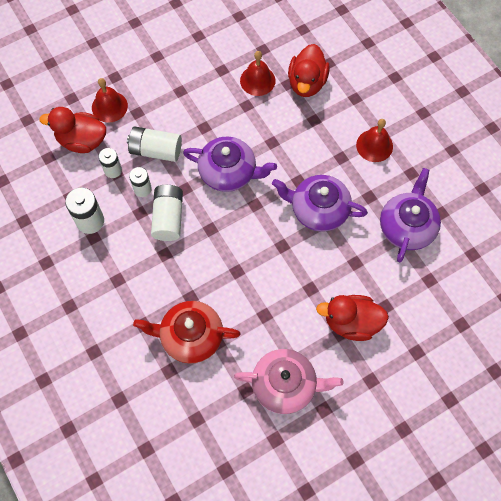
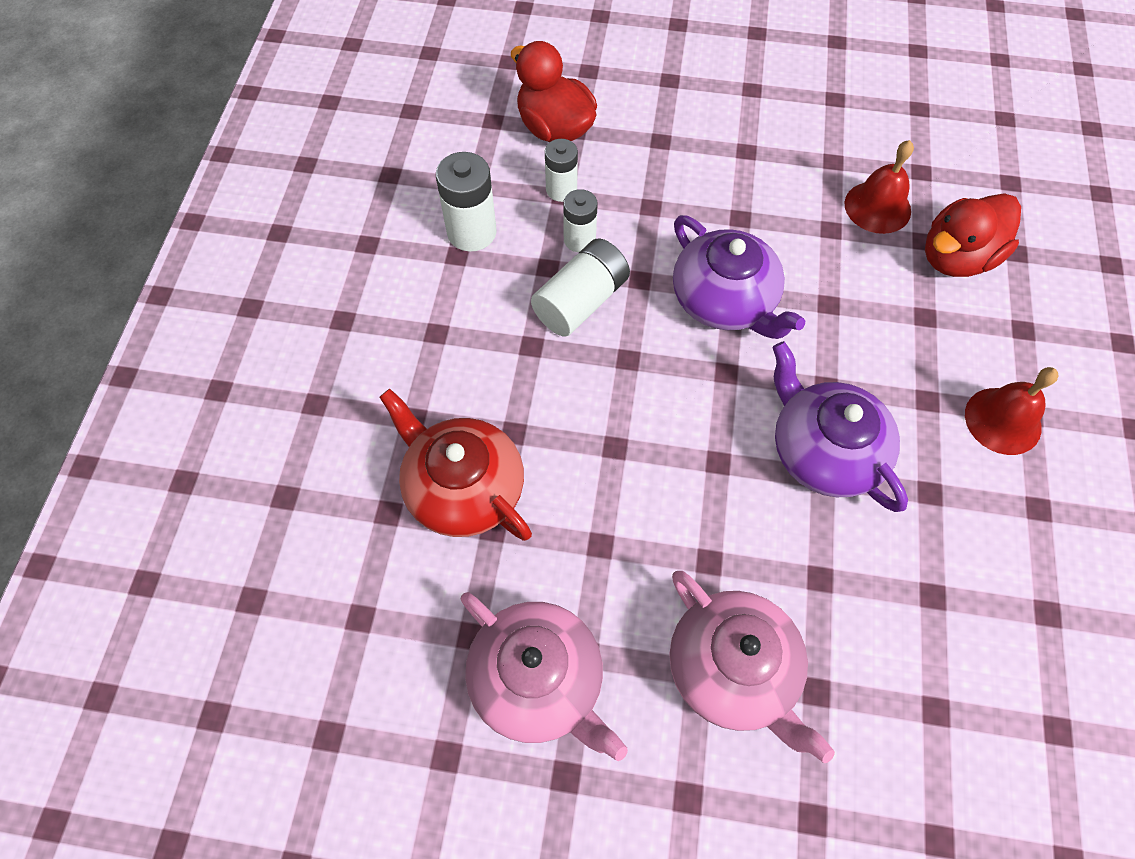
camera: 40 degrees right, 5 degrees down
red bell [92,78,128,123] -> none
white battery [127,126,182,162] -> none
red duck [316,295,389,341] -> pink teapot [670,571,835,763]
purple teapot [380,168,441,262] -> none

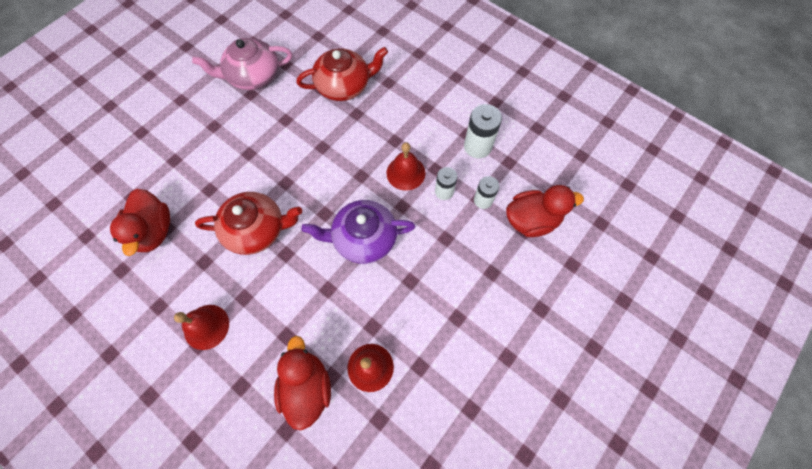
camera: 120 degrees right, 5 degrees up
white battery [531,238,630,337] -> red bell [387,142,426,191]
pink teapot [670,571,835,763] -> none
purple teapot [772,341,908,512] -> red teapot [195,192,302,255]
none -> red duck [110,189,170,256]

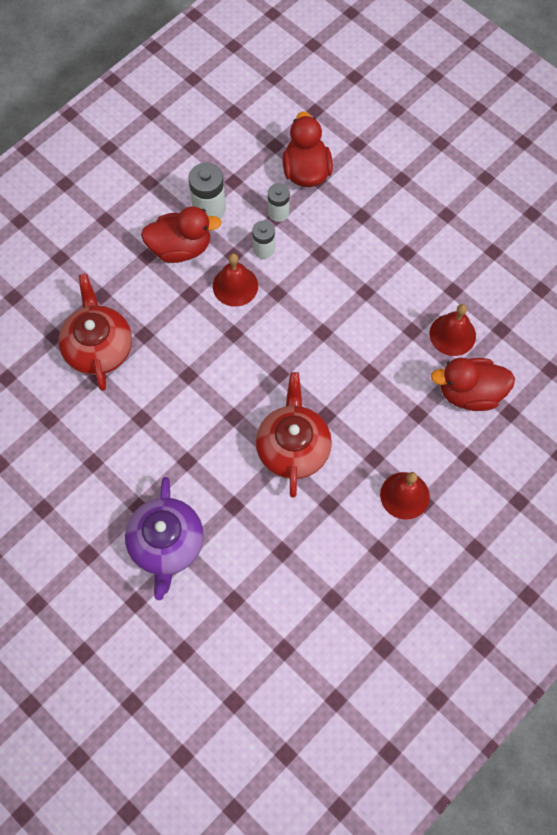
camera: 85 degrees left, 0 degrees up
red duck [110,189,170,256] -> red duck moved to [141,206,222,263]
pink teapot [192,38,292,90] -> none
purple teapot [302,200,415,264] -> purple teapot moved to [125,477,204,600]

